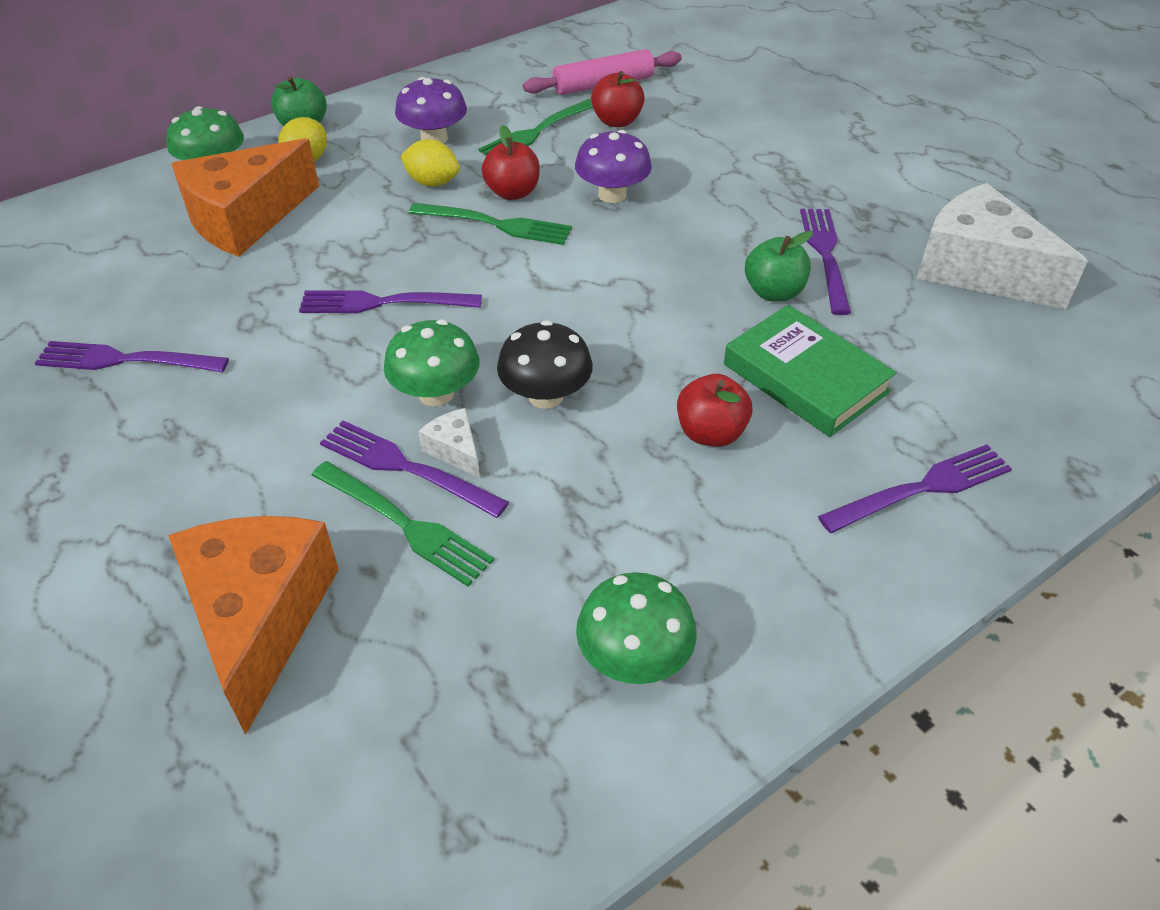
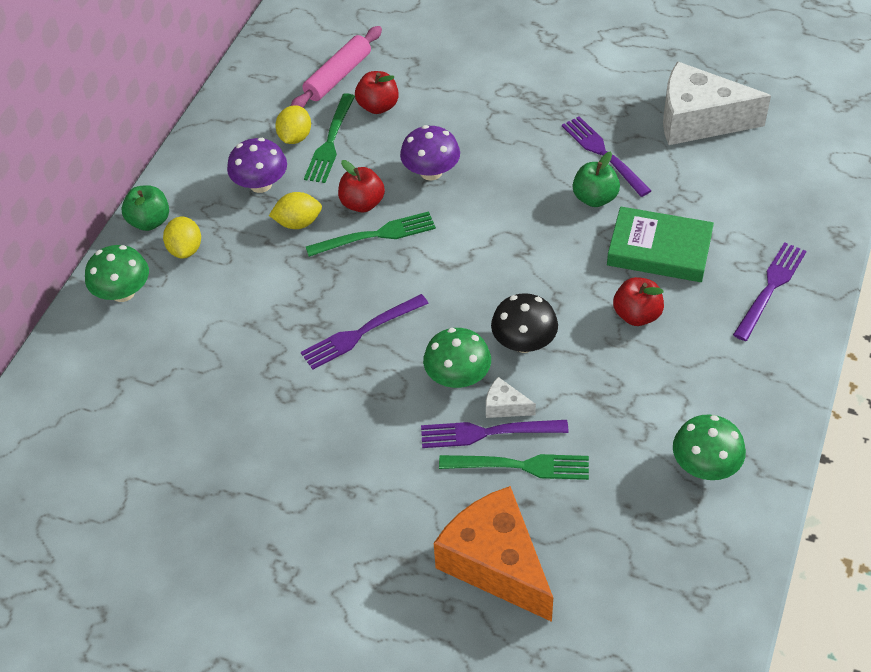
camera: 30 degrees left, 5 degrees up
purple fork [35,341,229,372] -> none
orange cheese [171,138,319,257] -> none
none -> yellow lemon [275,105,311,144]

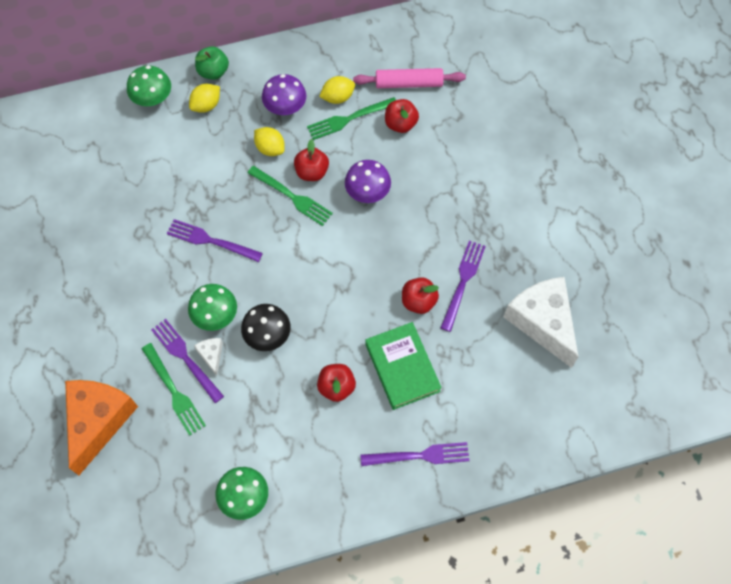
camera: 50 degrees right, 15 degrees up
green apple [573,152,620,207] -> red apple [402,277,439,314]

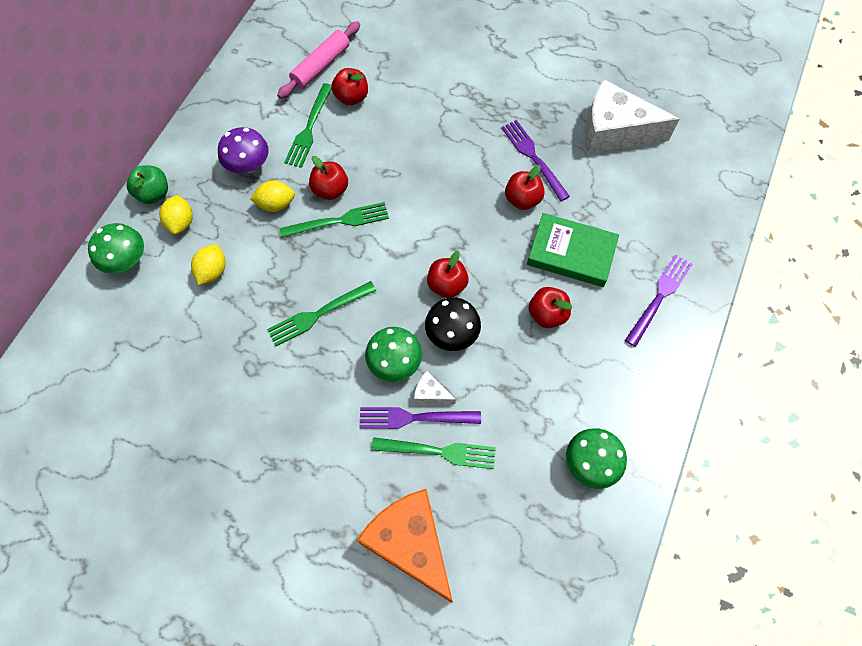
camera: 50 degrees left, 0 degrees up
purple fork [167,219,263,262] -> green fork [267,281,376,346]
yellow lemon [319,76,355,104] -> yellow lemon moved to [191,244,225,285]
purple mushroom [345,160,391,203] -> none
none -> red apple [427,251,469,298]

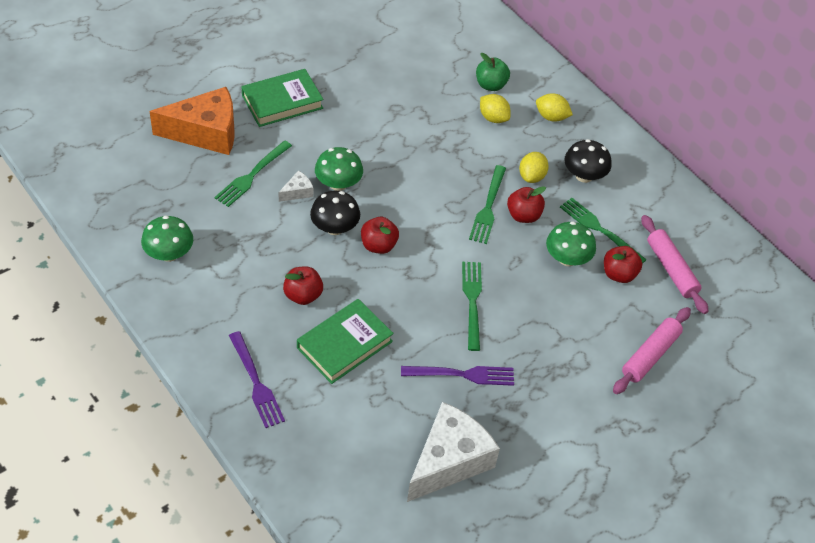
camera: 115 degrees right, 15 degrees down
green mushroom [88,223,144,274] -> green mushroom moved to [546,221,596,266]
green apple [127,166,168,204] -> green apple moved to [476,53,510,91]
purple mushroom [218,127,269,174] -> black mushroom [564,139,612,183]
green fork [267,281,376,346] -> green fork moved to [462,262,482,351]
purple fork [359,407,481,429] -> none
red apple [505,165,545,210] -> none
none -> green book [241,69,323,127]
none -> pink rolling pin [613,307,691,394]

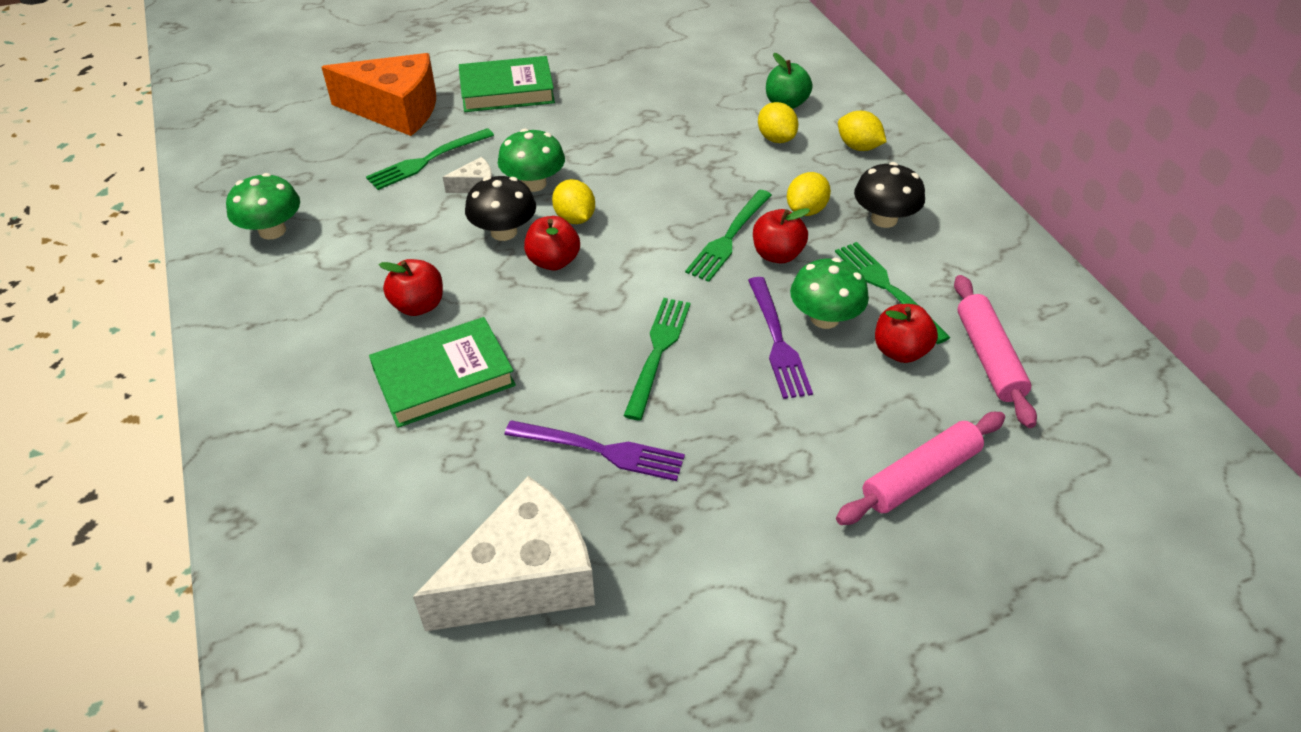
camera: 20 degrees right, 5 degrees down
purple fork [229,331,285,428] -> purple fork moved to [748,277,813,399]
none -> yellow lemon [552,179,595,224]

